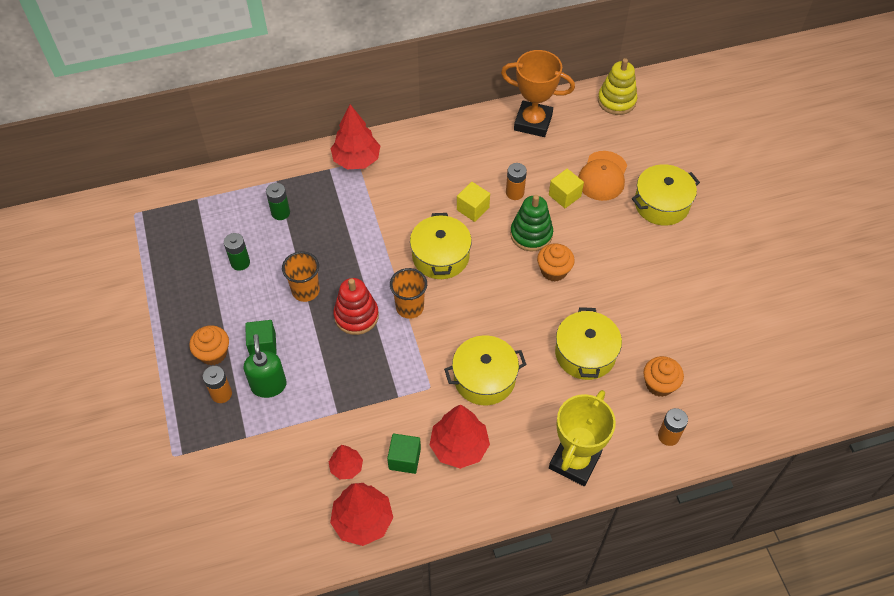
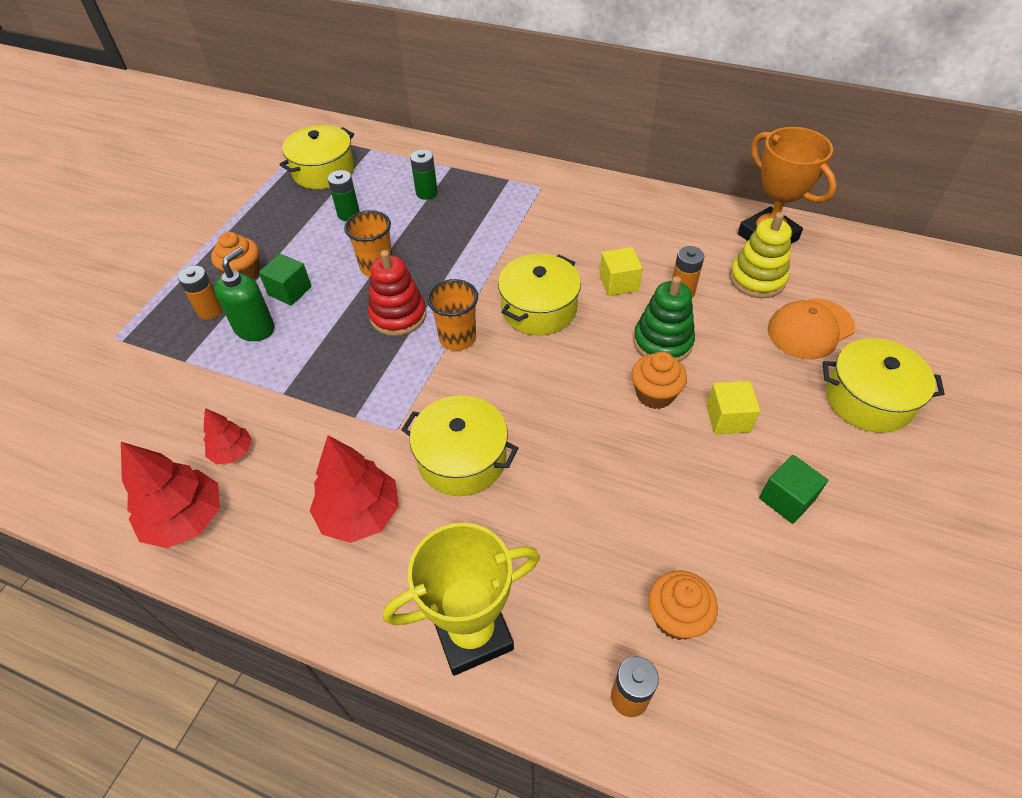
camera: 40 degrees right, 5 degrees down
red tree [331,104,380,169] -> none
green cube [387,434,421,474] -> green cube moved to [759,455,828,524]
yellow cube [549,169,584,208] -> yellow cube moved to [706,381,760,434]
yellow pot [555,307,622,380] -> yellow pot moved to [280,125,355,189]
yellow stacking toy [598,58,637,115] -> yellow stacking toy moved to [730,212,792,298]

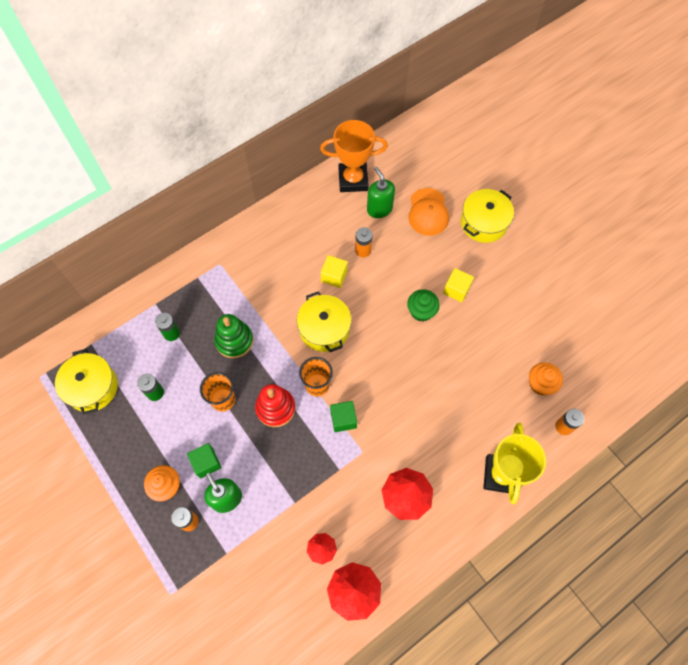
camera: 60 degrees left, 15 degrees up
yellow pot [401,395,518,496] -> none
orange cupcake [632,352,687,409] -> green cupcake [407,289,440,322]
green stacking toy [633,276,695,362] -> green stacking toy moved to [214,314,253,359]
yellow stacking toy [730,212,792,298] -> green soap dispenser [367,167,395,218]
green cube [759,455,828,524] -> green cube moved to [330,401,357,432]

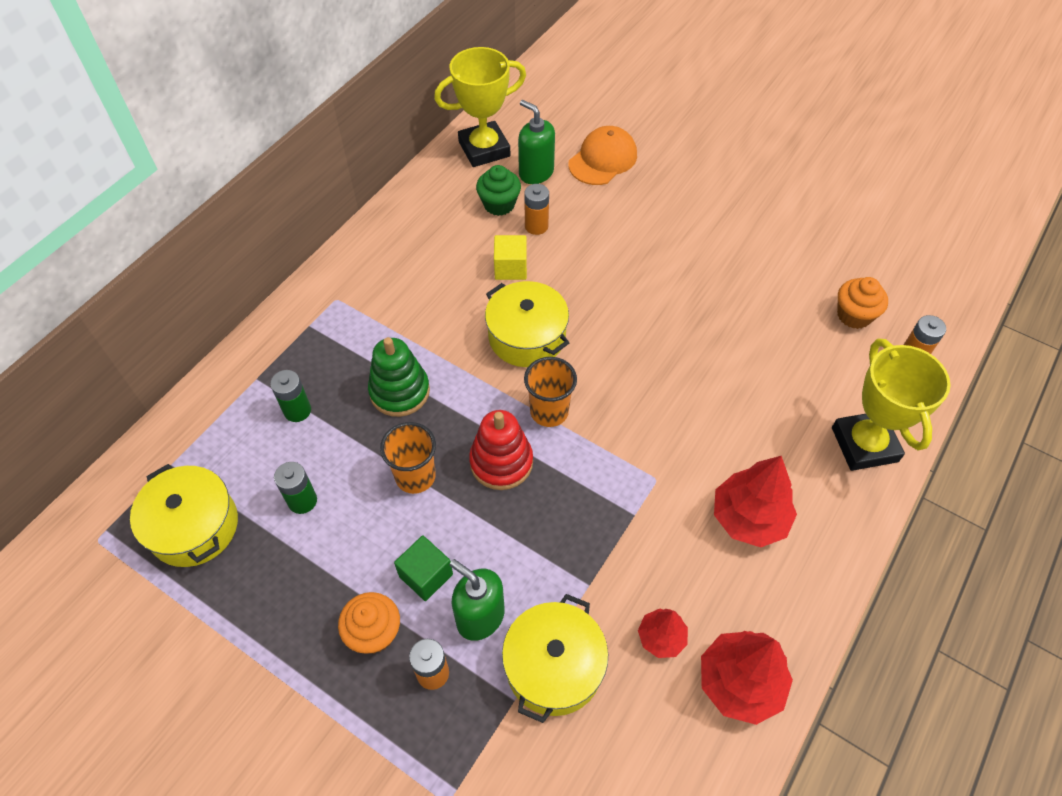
camera: 20 degrees left, 10 degrees down
orange trophy [320,120,388,192] -> yellow trophy [434,47,526,167]
green cube [330,401,357,432] -> none
green cupcake [407,289,440,322] -> green cupcake moved to [476,165,521,216]
orange cap [409,188,449,236] -> orange cap turned 120 degrees counterclockwise [568,126,637,185]
yellow cube [443,268,474,302] -> none
yellow pot [461,189,514,243] -> yellow pot moved to [502,594,608,723]

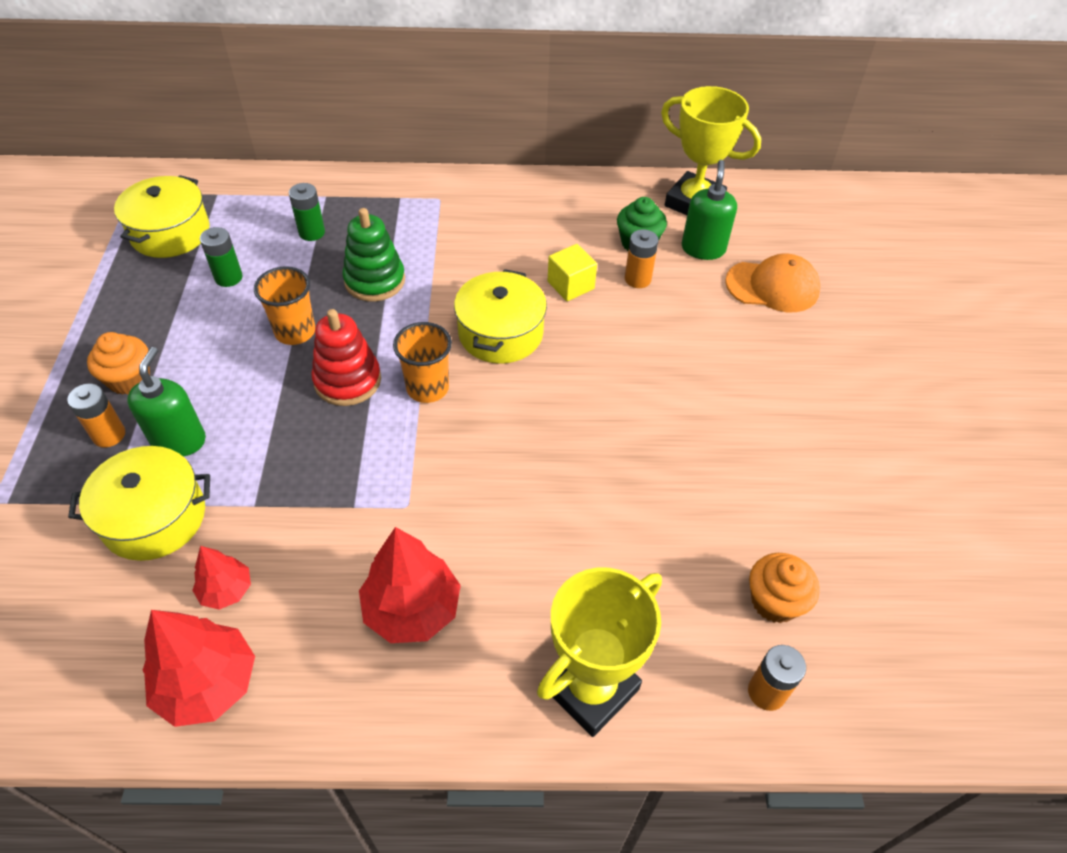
camera: 55 degrees right, 5 degrees down
green cube [394,535,453,601] -> none

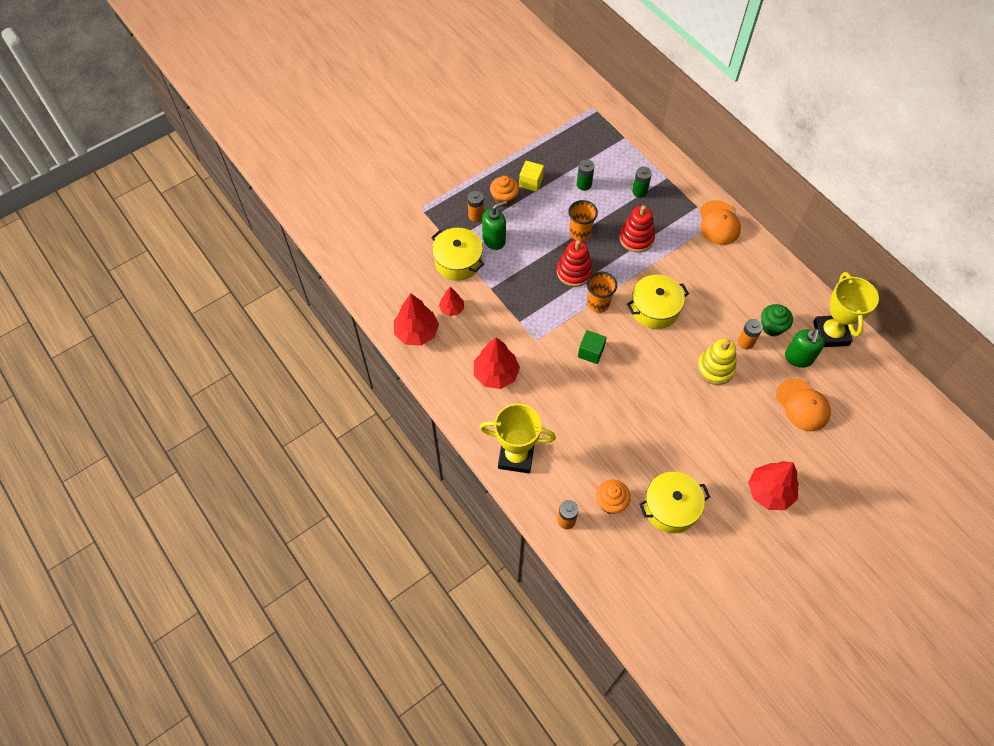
camera: 55 degrees right, 10 degrees up
yellow pot [114,175,210,258] -> yellow pot moved to [639,472,710,533]
green stacking toy [342,208,405,301] -> red stacking toy [619,205,655,252]
yellow cube [548,244,597,301] -> yellow cube moved to [519,161,544,192]
green soap dispenser [682,160,737,260] -> green soap dispenser turned 135 degrees clockwise [785,329,825,368]
none -> green cube [578,330,607,364]
none -> yellow stacking toy [697,338,736,385]
none -> orange cap [700,200,741,245]
none -> red tree [748,461,799,510]

